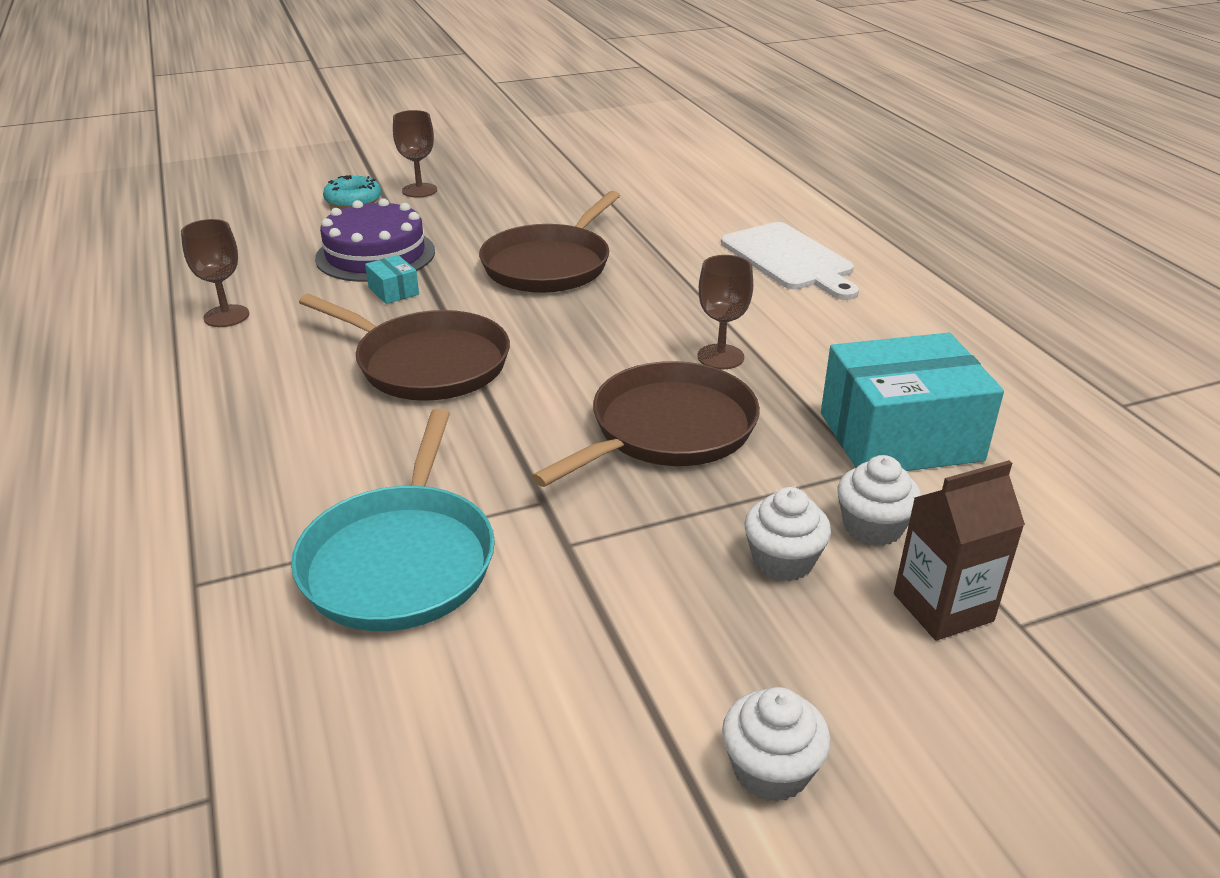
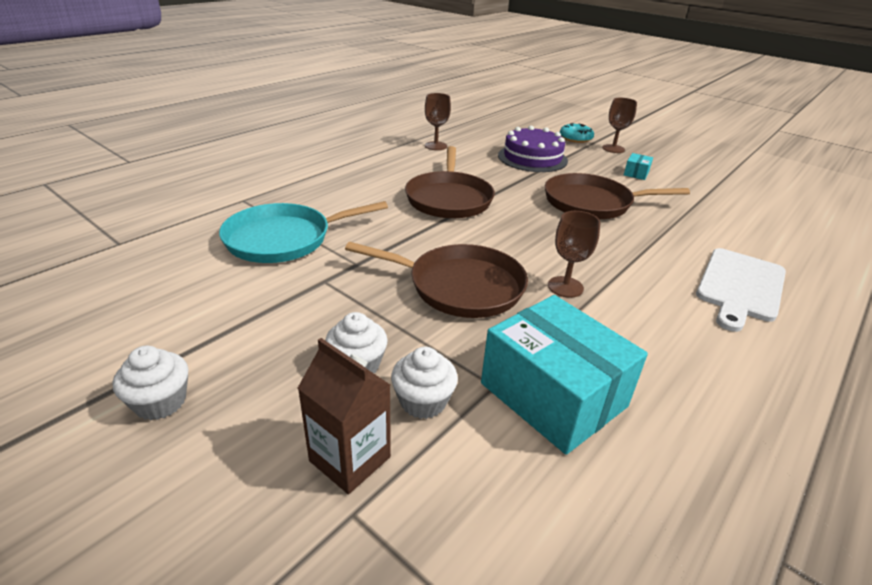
camera: 60 degrees right, 0 degrees up
turquoise box [365,255,419,304] -> turquoise box moved to [624,153,653,180]

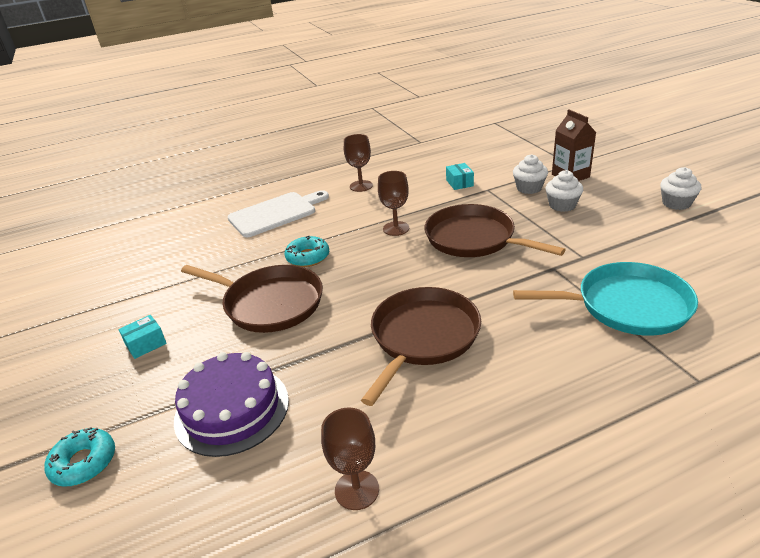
camera: 150 degrees left, 0 degrees up
turquoise box [481,295,648,455] -> turquoise box [446,163,474,190], size x0.41
brown goblet [602,98,637,153] -> brown goblet moved to [344,134,373,192]
none -> turquoise donut [285,236,329,267]

